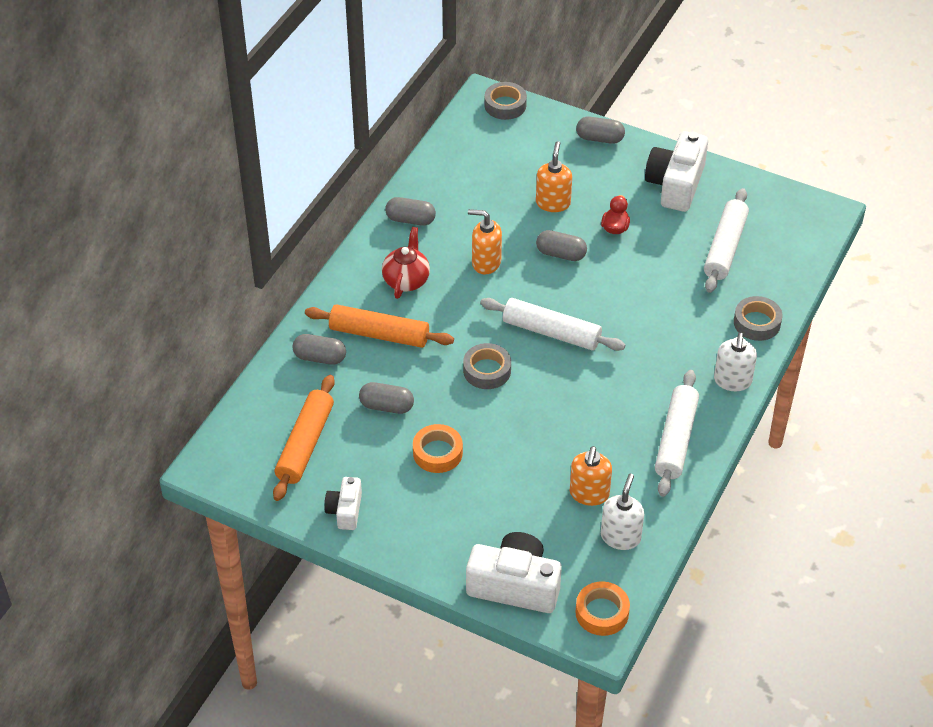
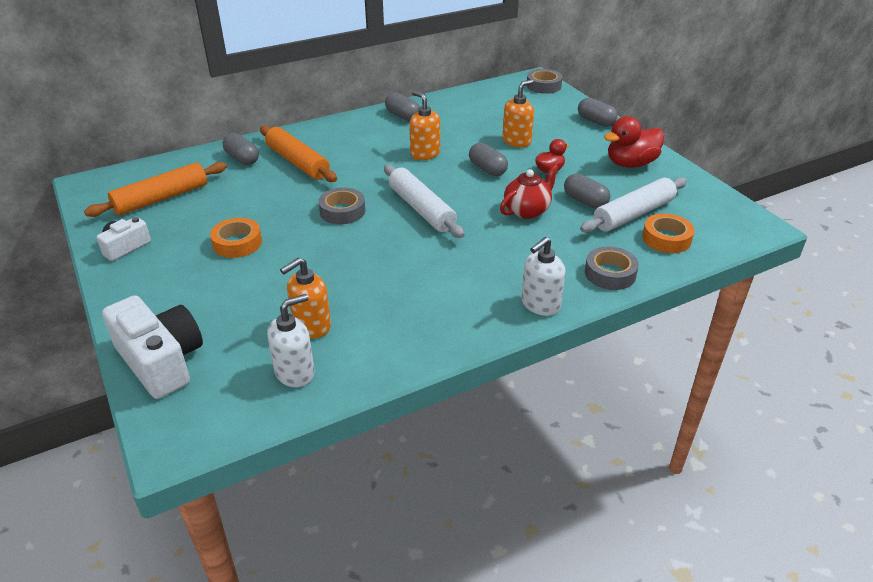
camera: 35 degrees right, 10 degrees down
grey capsule [359,382,414,414] -> grey capsule moved to [564,174,610,209]
red teapot [382,227,430,299] -> red teapot moved to [500,164,559,219]
orange tape [576,581,630,636] -> orange tape moved to [642,213,695,253]
white camera [645,131,708,212] -> red duck [604,116,664,168]
white rolling pin [655,370,699,497] -> none

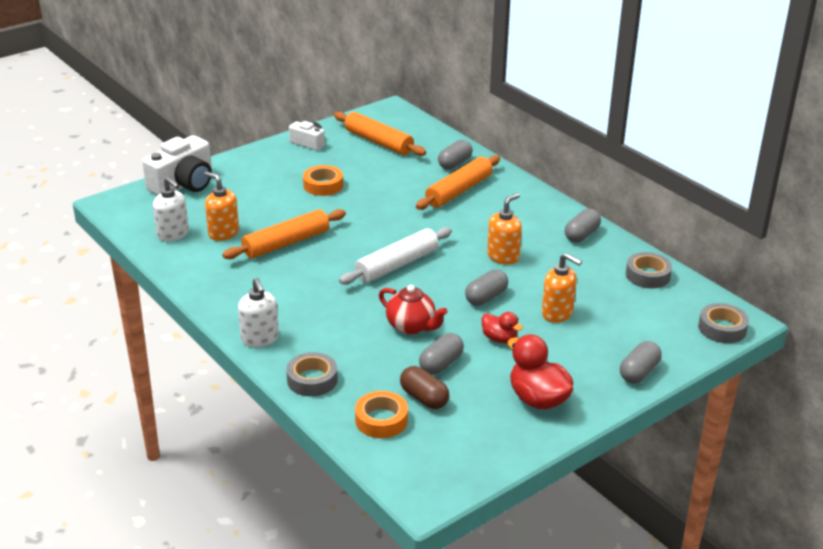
camera: 80 degrees right, 5 degrees down
grey tape [318,188,365,224] -> grey tape moved to [626,252,672,288]
white soap dispenser [521,237,565,316] -> white soap dispenser turned 150 degrees counterclockwise [238,278,279,347]
white rolling pin [580,177,687,233] -> brown capsule [400,366,449,409]
none -> orange rolling pin [222,209,346,259]

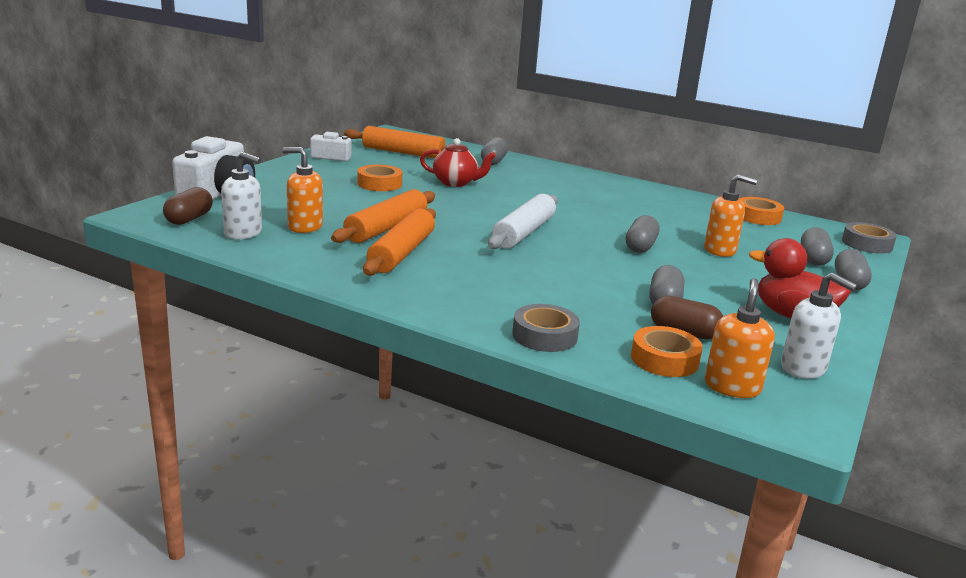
camera: 25 degrees left, 10 degrees down
white soap dispenser [238,278,279,347] -> white soap dispenser moved to [781,273,857,379]
red teapot [379,285,448,334] -> red teapot moved to [420,138,496,187]
orange rolling pin [416,155,500,210] -> orange rolling pin moved to [363,208,436,276]
red duck [482,312,523,343] -> none
orange soap dispenser [487,193,522,265] -> orange soap dispenser moved to [705,278,775,398]
grey capsule [565,209,601,242] -> grey capsule moved to [801,227,834,266]
grey tape [626,252,672,288] -> orange tape [740,197,784,225]
none -> brown capsule [163,187,213,225]

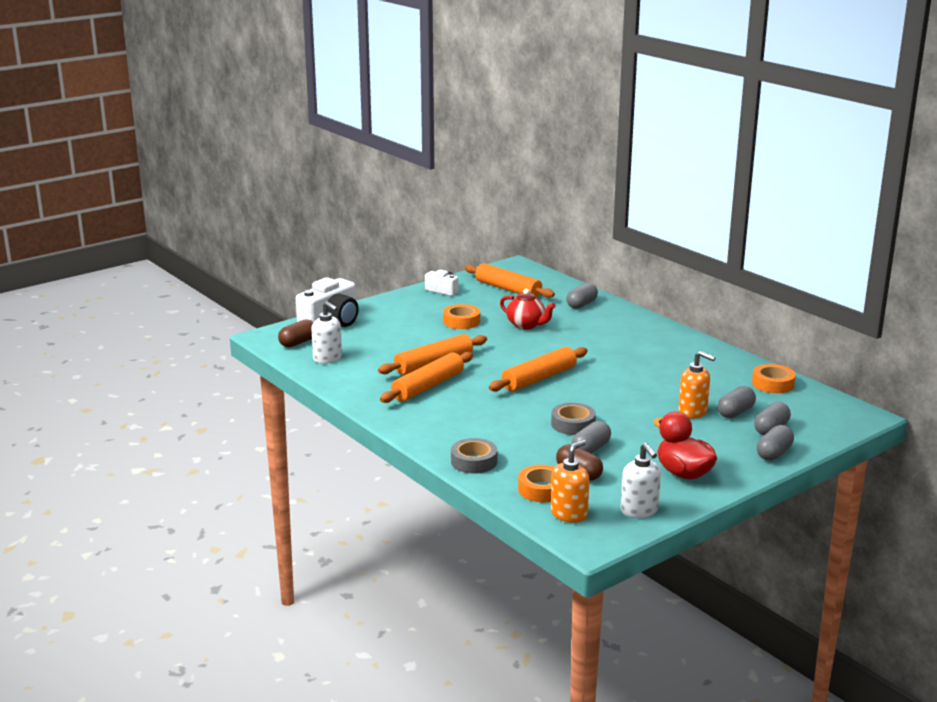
camera: 25 degrees right, 0 degrees up
orange soap dispenser [282,147,323,233] -> none
white rolling pin [488,194,558,249] -> orange rolling pin [489,347,588,392]
grey capsule [626,215,659,253] -> grey capsule moved to [718,386,756,418]
grey tape [842,222,897,254] -> grey tape moved to [551,403,596,435]

